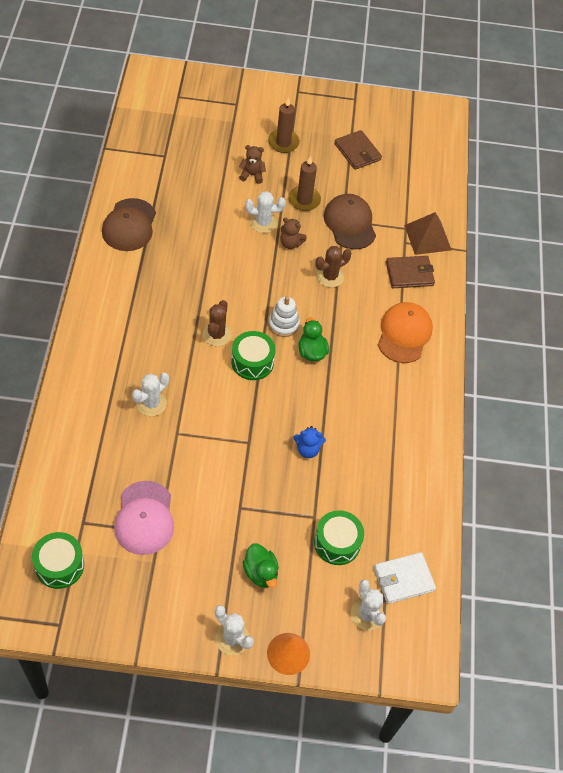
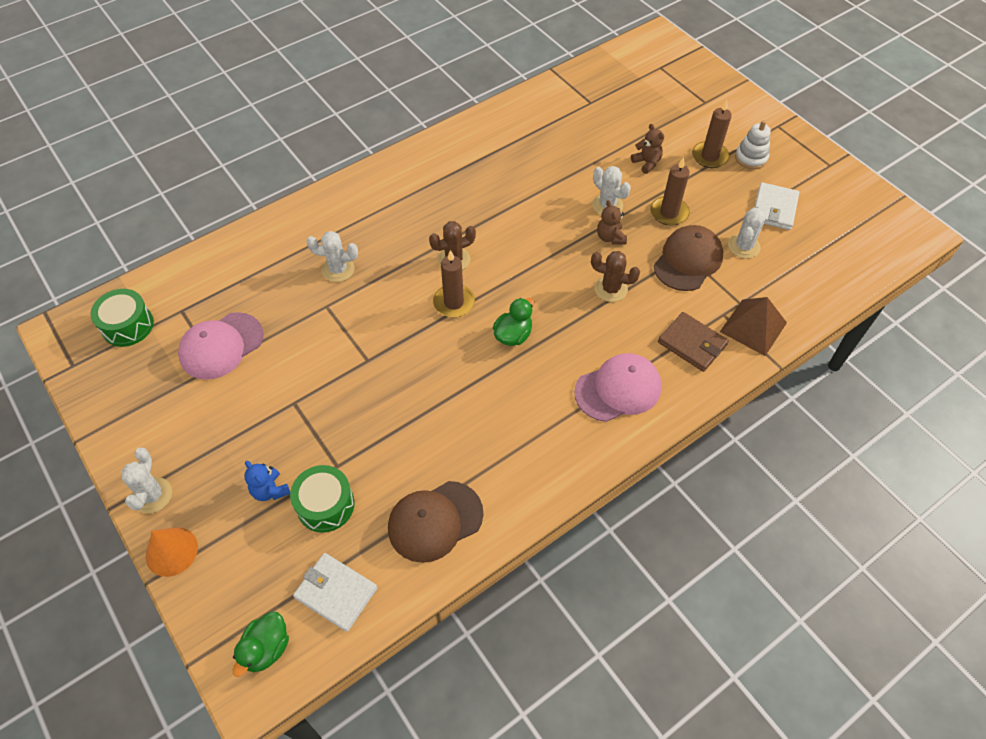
camera: 55 degrees right, 0 degrees up
brown cap [102,198,156,251] -> brown cap moved to [388,481,484,563]
green drum [231,331,276,380] -> brown candle [433,250,475,318]
green duck [243,544,279,588] -> green duck moved to [233,612,289,677]
white stacking toy [268,296,300,337] -> white stacking toy moved to [735,120,771,170]
blue teddy bear [293,426,326,458] -> blue teddy bear moved to [244,461,290,501]
brown wallet [334,130,382,170] -> white wallet [754,182,799,230]
white cactus [351,579,386,631] -> white cactus moved to [728,206,765,259]
orange cap [378,302,433,363] -> pink cap [574,353,662,422]

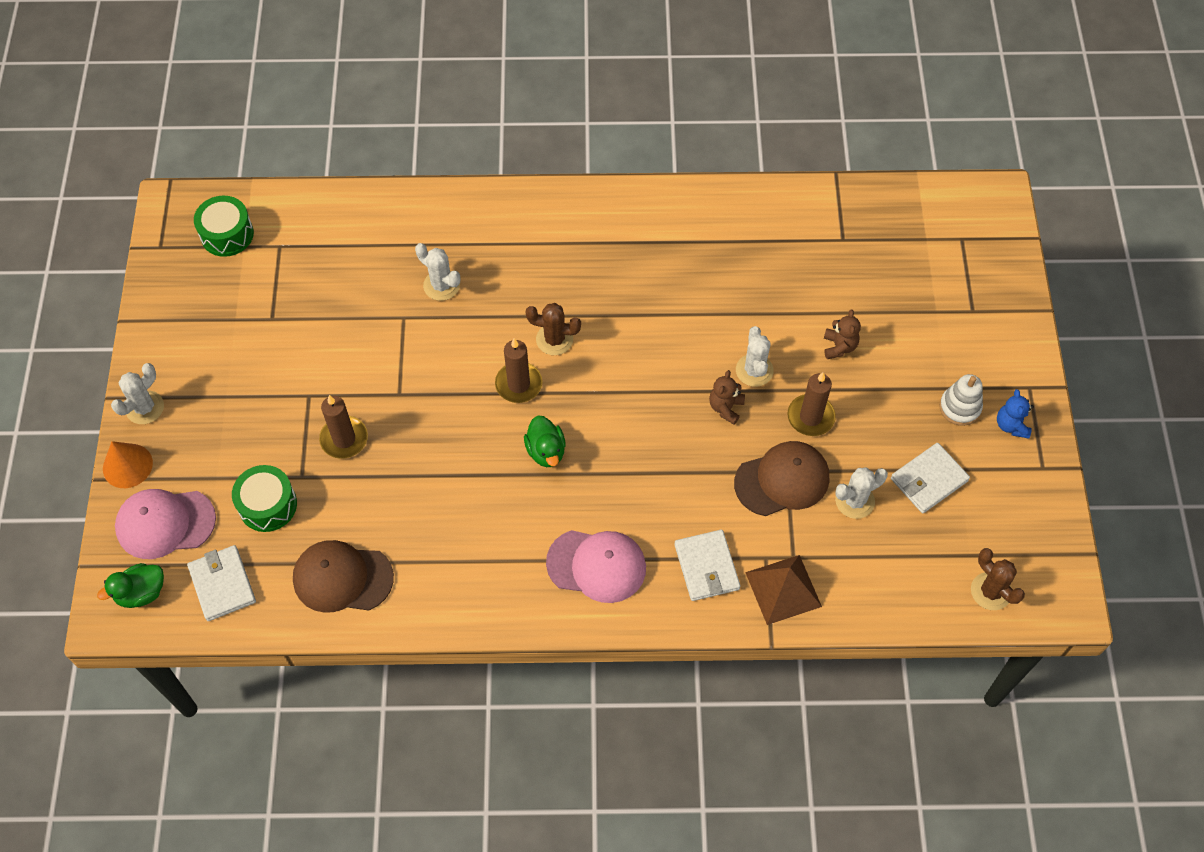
camera: 35 degrees right, 5 degrees up
pink cap [178,312,264,380] -> pink cap moved to [115,489,216,559]
blue teddy bear [244,461,290,501] -> blue teddy bear moved to [997,389,1034,439]
green duck [493,298,534,346] -> green duck turned 90 degrees clockwise [524,415,566,467]
brown cactus [591,251,640,302] -> brown cactus moved to [971,548,1025,610]
brown wallet [658,312,729,372] -> white wallet [675,530,740,601]
brown candle [692,100,732,168] -> brown candle moved to [319,395,368,459]

